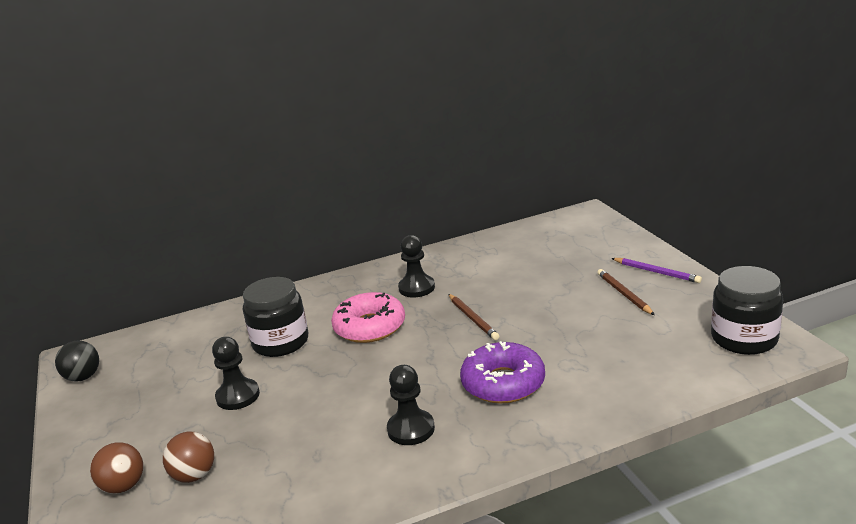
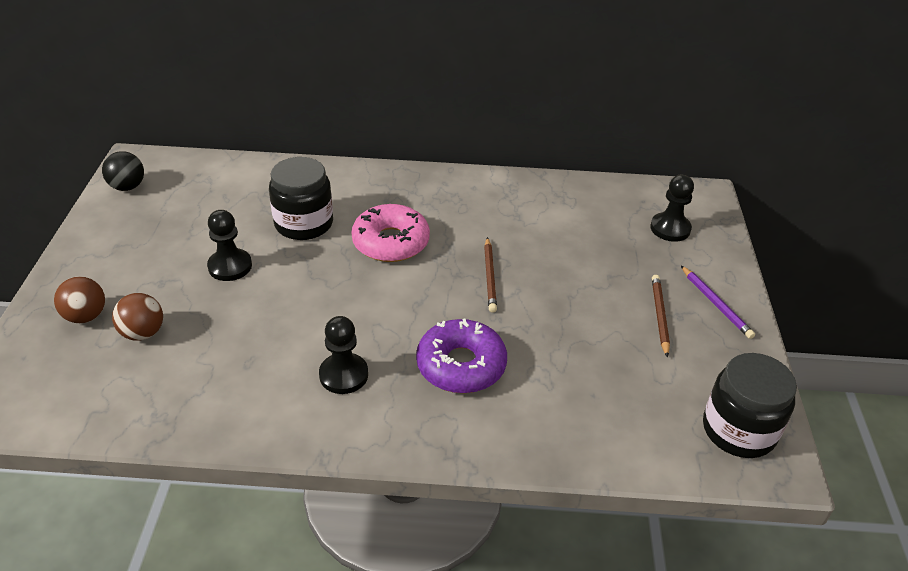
camera: 20 degrees right, 15 degrees up
black pawn [398,235,435,298] -> black pawn moved to [650,175,694,242]

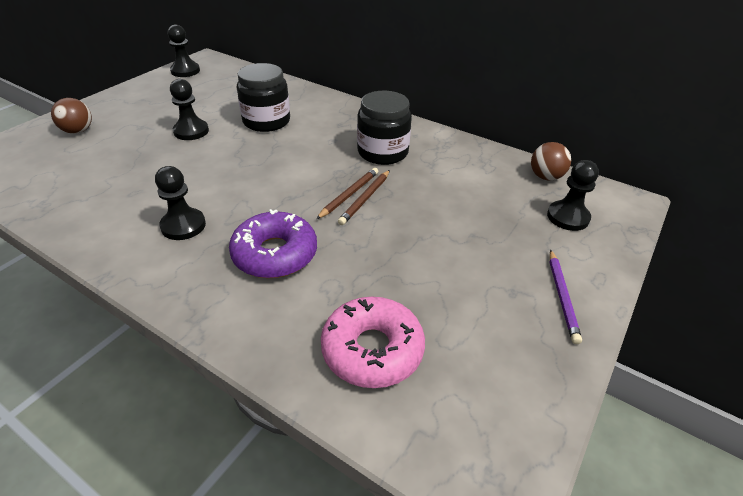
camera: 30 degrees right, 0 degrees up
black ball [102,151,144,191] -> black pawn [168,24,200,77]
brown ball [112,293,163,340] -> brown ball moved to [531,142,571,181]
pink donut [351,204,430,262] -> pink donut moved to [321,297,425,388]
brown pencil [652,275,670,358] -> brown pencil moved to [316,168,378,219]
black jar [703,353,797,458] -> black jar moved to [357,91,412,165]

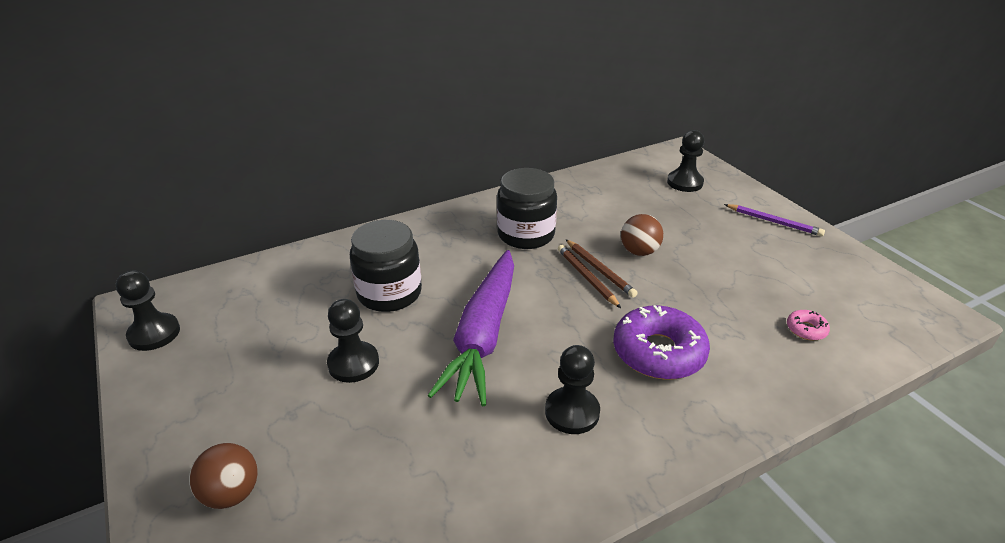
camera: 60 degrees left, 5 degrees down
pink donut [321,297,425,388] -> pink donut [787,310,830,341], size x0.44
brown ball [531,142,571,181] -> brown ball moved to [621,214,663,256]
none -> purple carrot [428,250,514,406]

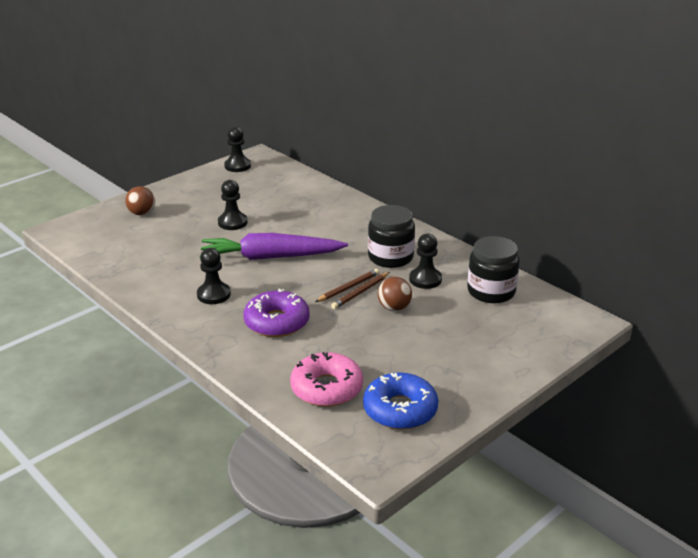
camera: 75 degrees right, 5 degrees down
black jar [350,220,422,312] -> black jar moved to [467,236,520,303]
black pawn [667,130,704,192] -> black pawn moved to [409,233,442,289]
purple pencil [724,204,825,237] -> none
pink donut [787,310,830,341] -> pink donut [290,352,363,407], size x2.25
none -> blue donut [363,372,438,430]

